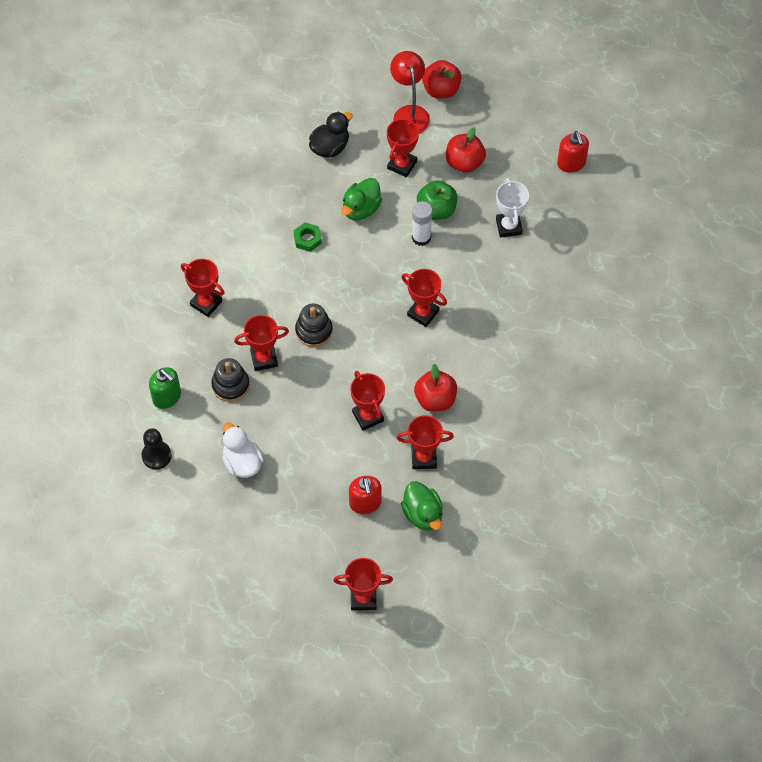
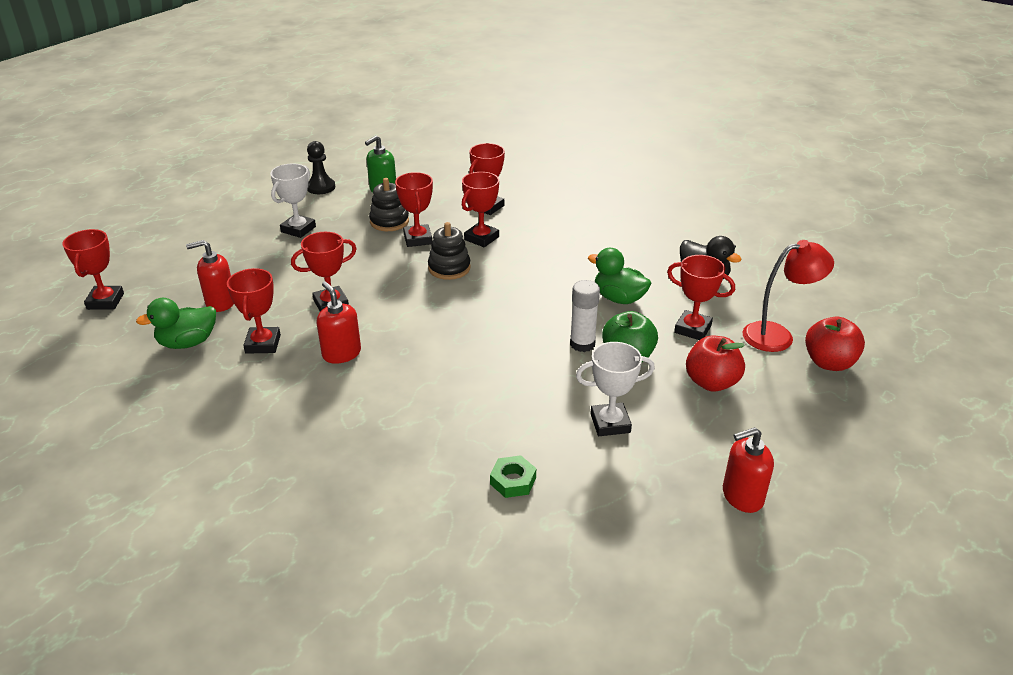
camera: 90 degrees right, 25 degrees down
white duck [222,423,264,478] -> white trophy [270,164,316,238]
green nut [293,222,322,252] -> green nut moved to [490,455,536,498]
red trophy [401,269,447,327] -> red trophy moved to [462,172,499,247]
red apple [414,364,457,412] -> red soap dispenser [317,282,361,364]

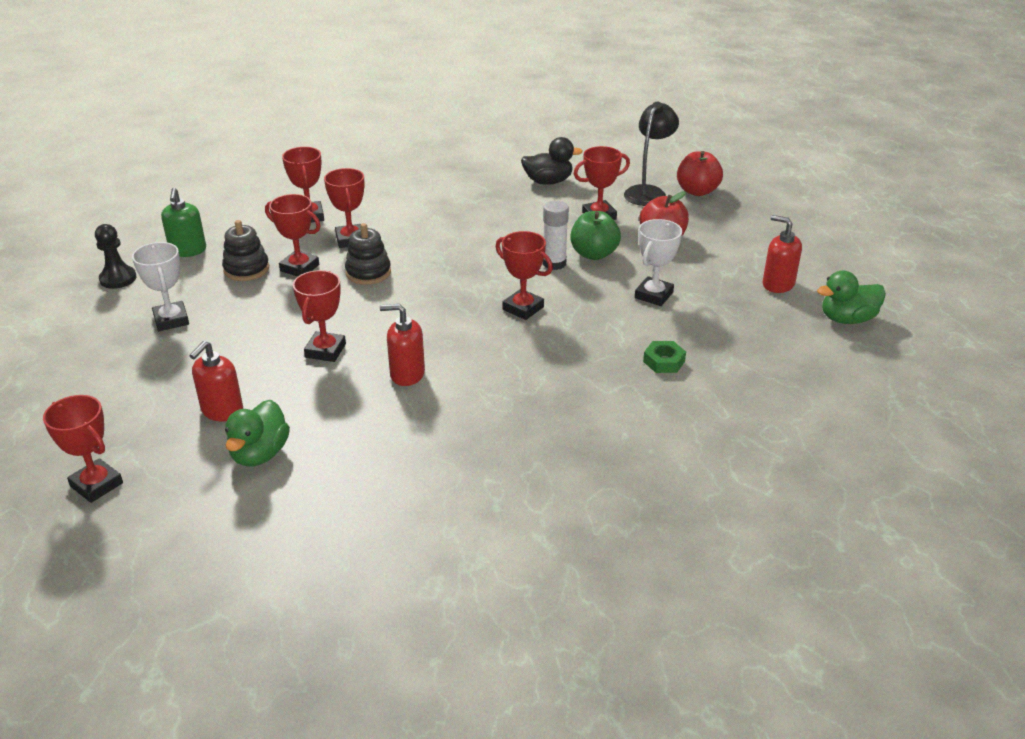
camera: 50 degrees left, 0 degrees up
red trophy [227,268,281,354] -> red trophy moved to [496,231,553,320]
green duck [588,248,651,304] -> green duck moved to [817,270,886,324]
red soap dispenser [723,427,774,513] -> red soap dispenser turned 105 degrees clockwise [763,215,802,293]
red lamp [743,240,834,352] -> black lamp [624,102,679,206]

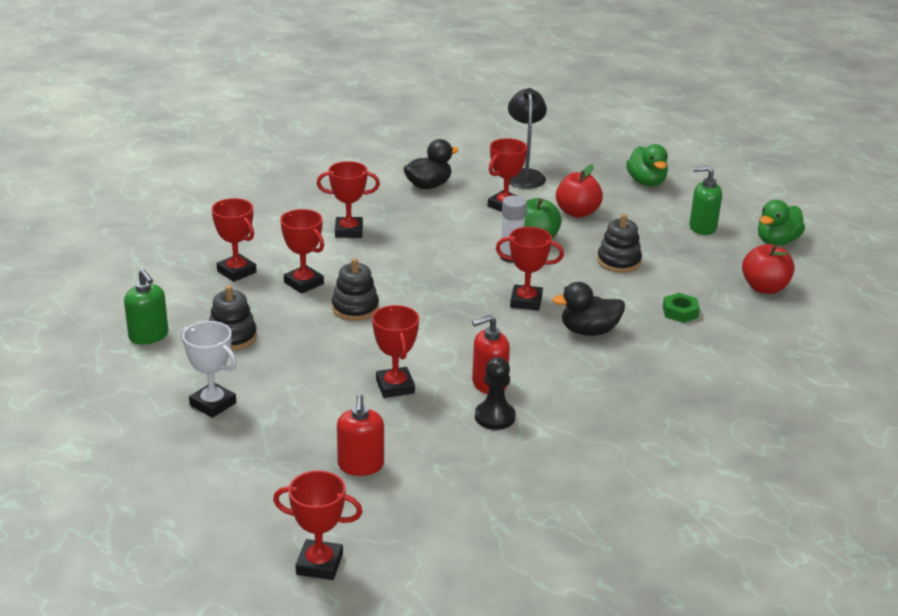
camera: 30 degrees left, 5 degrees down
black pawn [95,224,136,289] -> black pawn moved to [475,357,516,430]
green duck [225,400,290,466] -> green duck moved to [626,144,668,186]
red trophy [265,194,321,276] -> red trophy moved to [317,161,380,238]
white trophy [635,219,682,306] -> black stacking toy [597,214,642,273]
red apple [677,151,723,196] -> red apple moved to [742,244,795,294]
red soap dispenser [763,215,802,293] -> green soap dispenser [689,166,722,235]
none -> black duck [552,282,625,336]

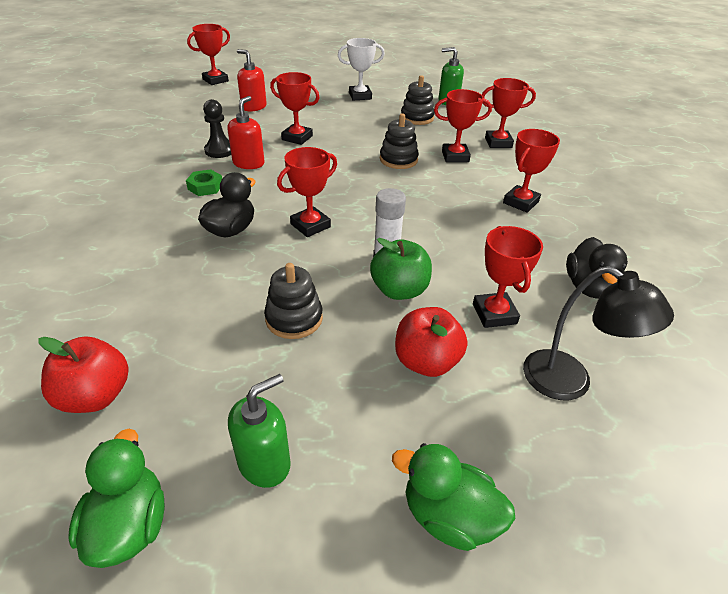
camera: 130 degrees right, 10 degrees up
green nut [663,293,700,323] -> green nut moved to [186,169,222,196]

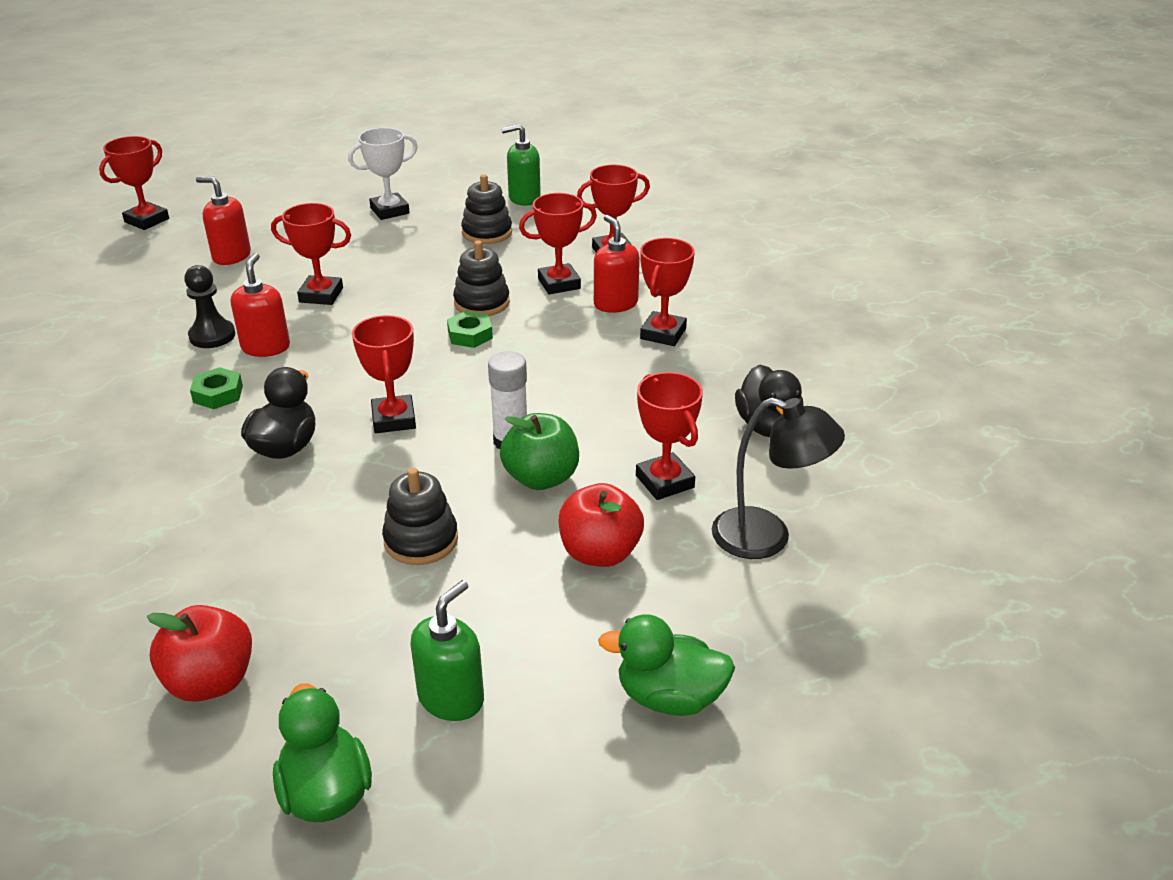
camera: 15 degrees left, 5 degrees down
red trophy [277,147,337,237] -> red trophy turned 45 degrees counterclockwise [352,315,416,433]
none -> green nut [447,311,493,348]
none -> red soap dispenser [594,215,640,313]

